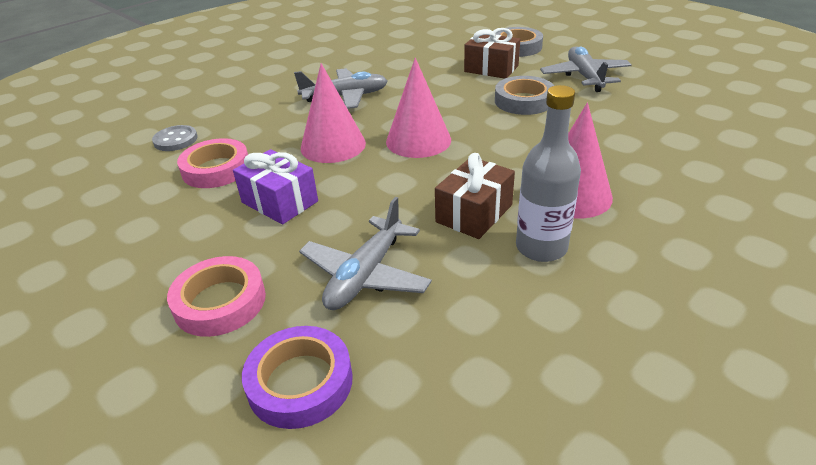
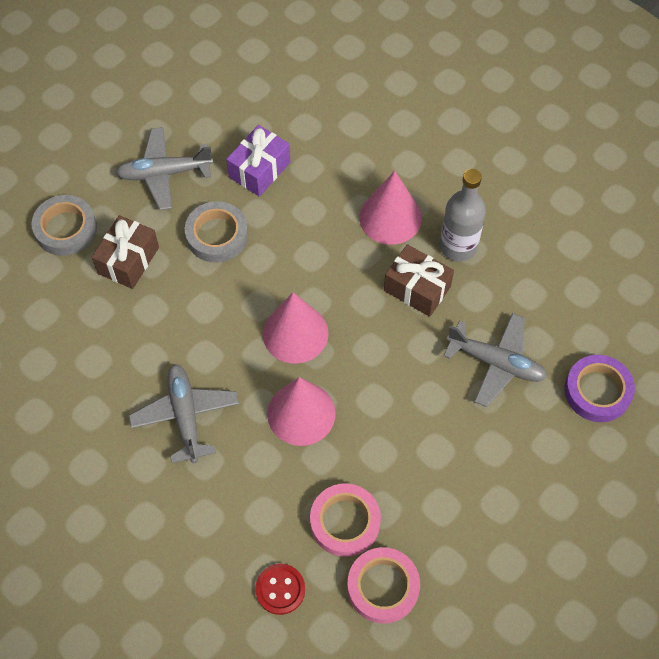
camera: 95 degrees left, 25 degrees up
grey button [152,125,198,151] -> red button [255,564,305,615]
pink tape [167,256,266,337] -> pink tape moved to [347,547,420,624]
purple gift [233,149,318,225] -> purple gift moved to [226,125,290,196]

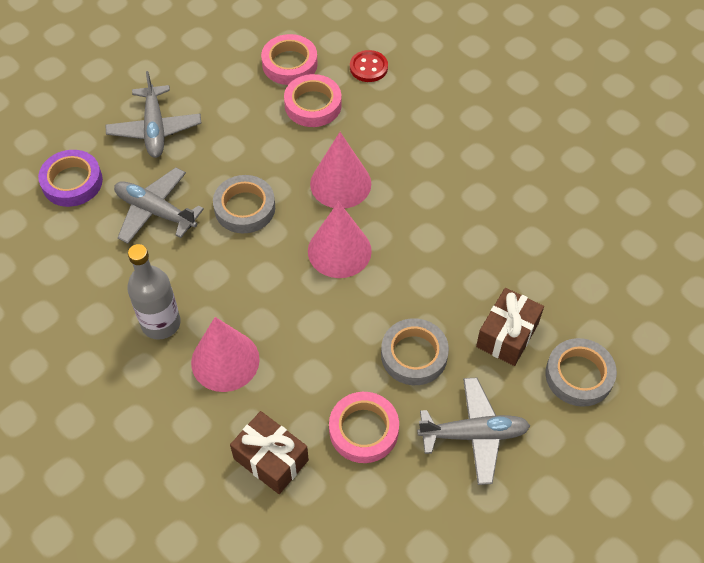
camera: 175 degrees left, 5 degrees down
grey plane [129,364,239,463] -> grey plane moved to [106,71,201,158]
purple gift [226,125,290,196] -> pink tape [329,392,399,463]
brown gift [384,244,454,317] -> brown gift moved to [230,411,309,494]
none -> grey tape [213,175,275,233]

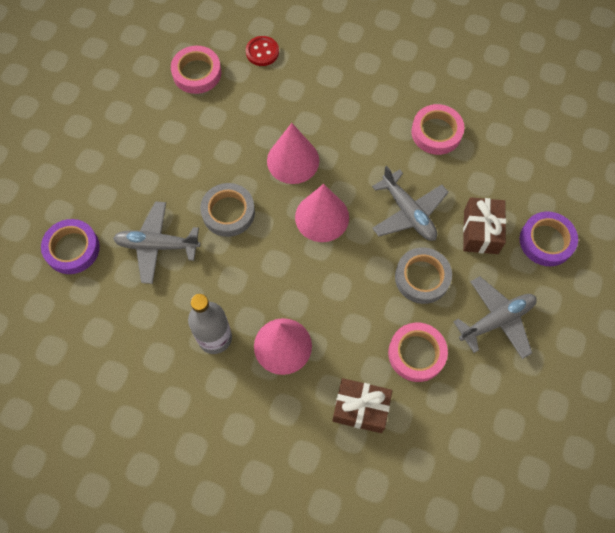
camera: 25 degrees left, 10 degrees up
grey plane [106,71,201,158] -> grey plane moved to [372,166,449,241]
pink tape [284,74,342,127] -> pink tape moved to [411,104,464,155]
grey tape [545,338,617,407] -> purple tape [520,211,578,266]

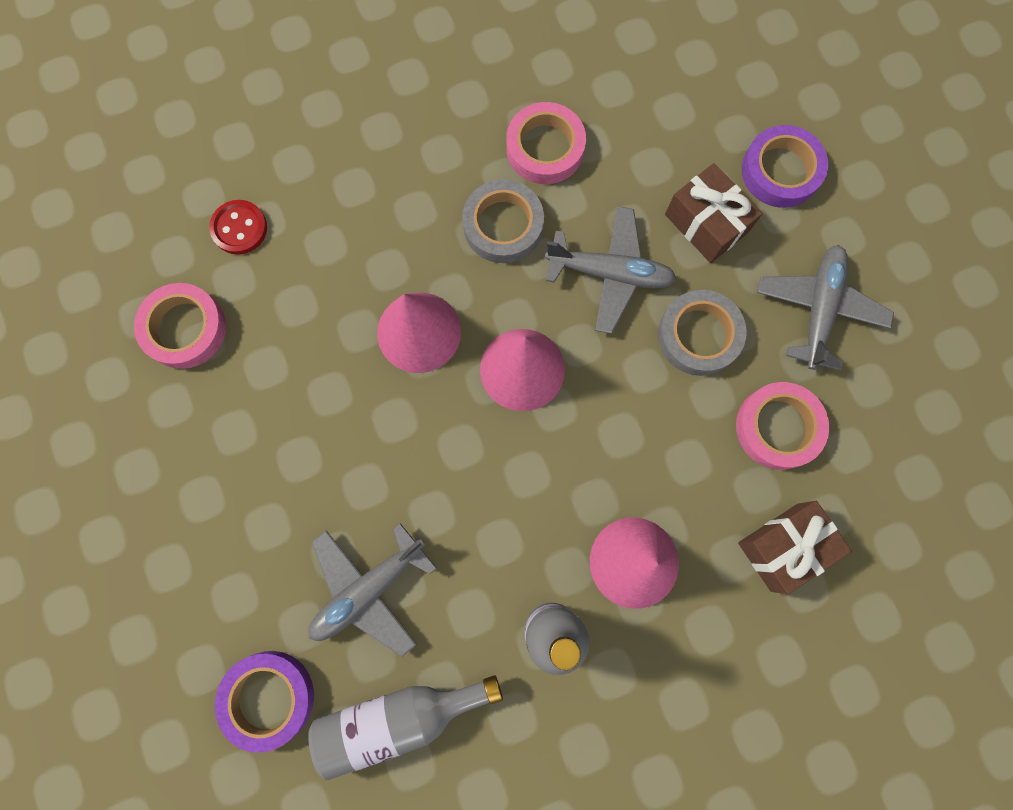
camera: 45 degrees left, 10 degrees up
grey tape [200,183,255,237] -> grey tape moved to [462,179,544,263]
none -> grey bottle [308,675,503,780]

